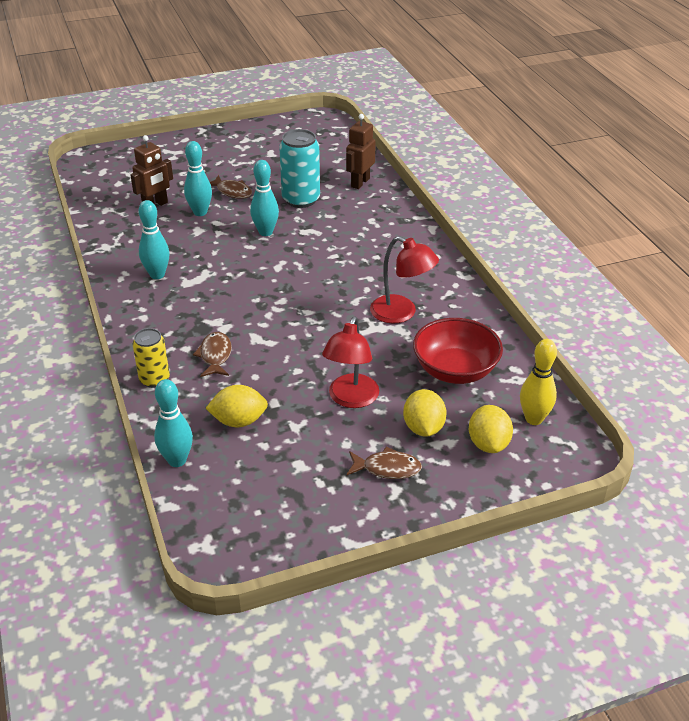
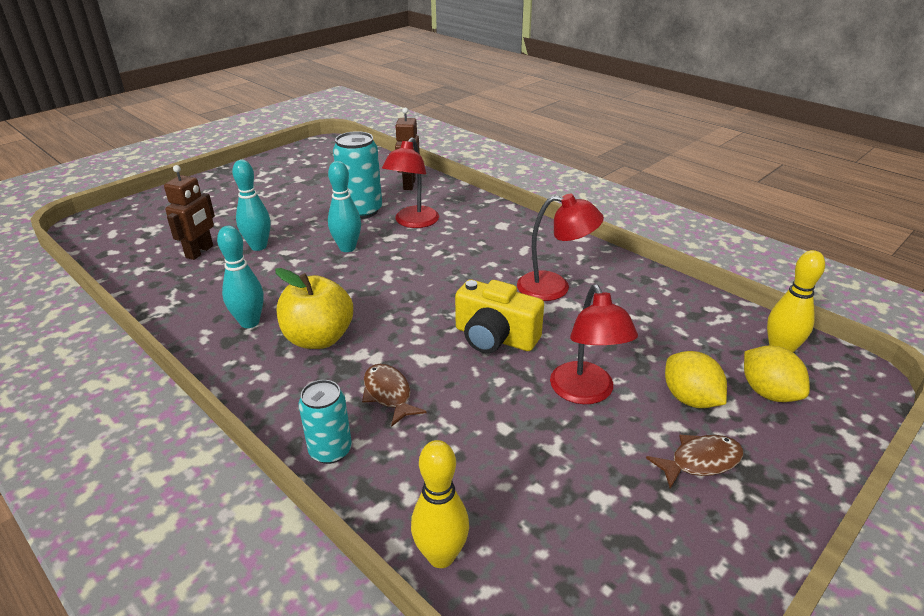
camera: 25 degrees left, 5 degrees down
yellow can [133,328,170,388] -> turquoise can [299,380,352,464]
turquoise bowling pin [154,379,193,467] -> yellow bowling pin [411,440,469,568]
yellow lemon [206,385,268,427] -> none
brown fish [210,175,252,199] -> none
red bowl [413,318,503,384] -> none
none -> yellow apple [275,268,353,349]
none -> red lamp [382,137,439,228]
none -> yellow camera [455,279,544,353]

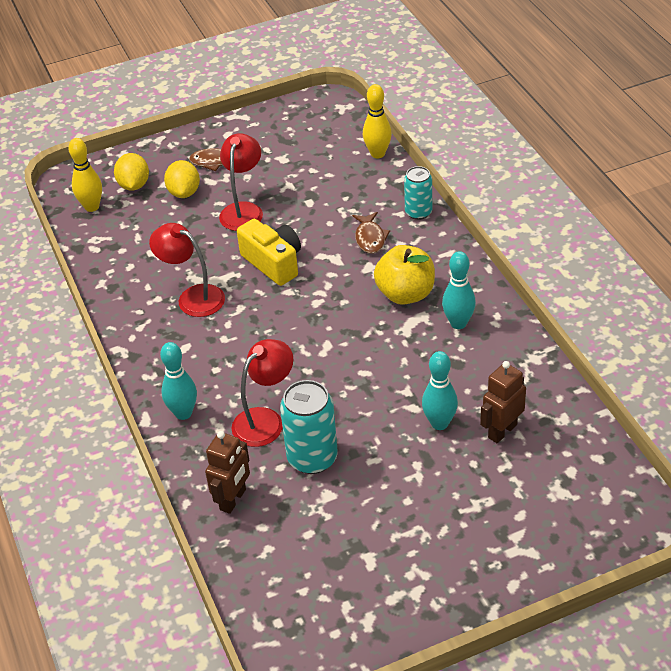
camera: 155 degrees left, 10 degrees up
turquoise bowling pin [328,161,361,252] -> turquoise bowling pin moved to [160,342,197,420]

